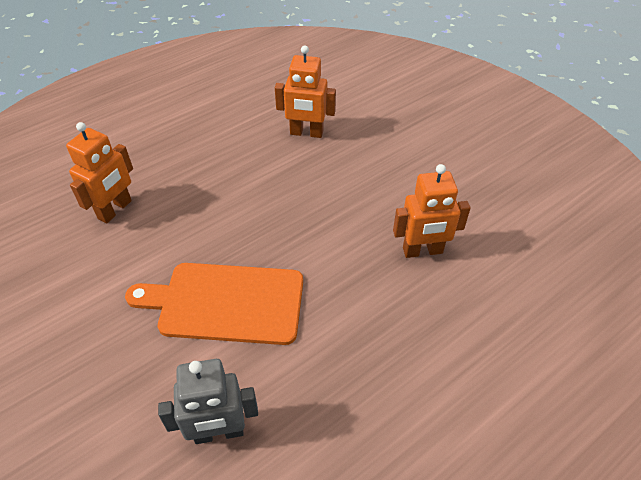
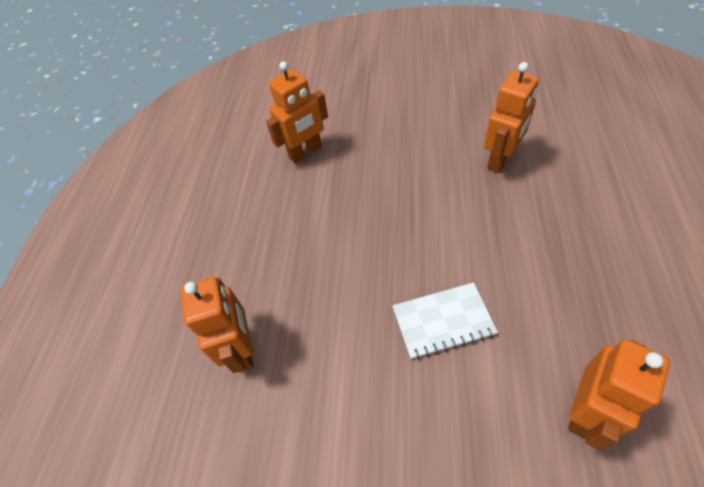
camera: 40 degrees left, 5 degrees up
orange cutting board [125,263,303,345] -> white notebook [392,282,498,359]
grey robot [158,359,258,444] -> orange robot [568,340,670,451]

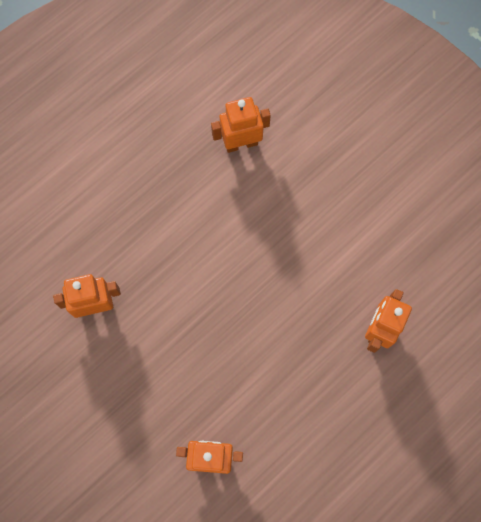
camera: 145 degrees left, 20 degrees up
white notebook [392,282,498,359] -> none

